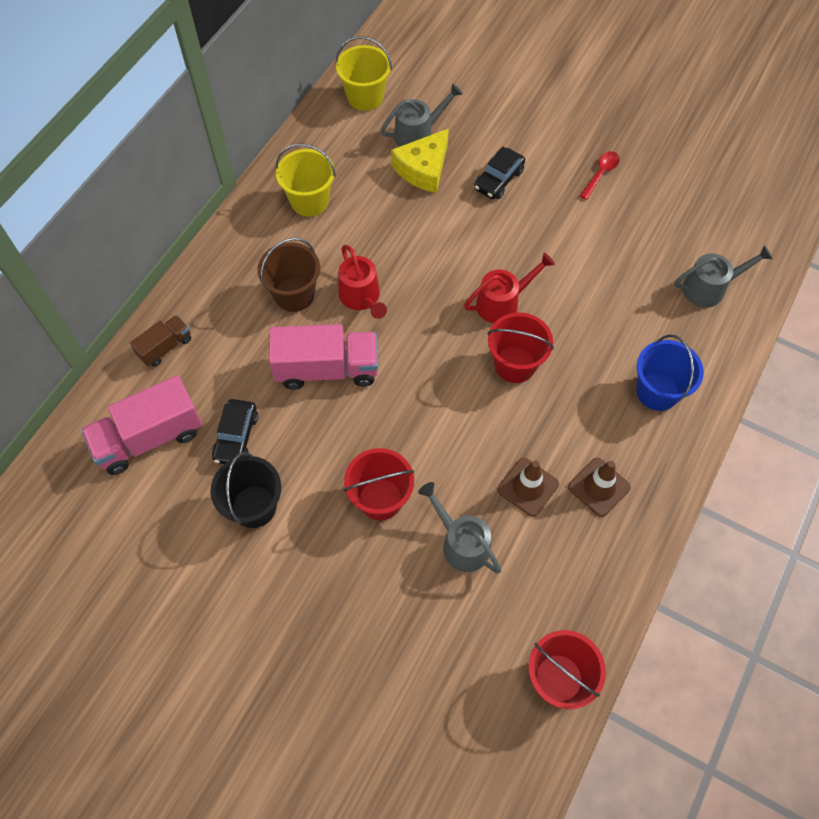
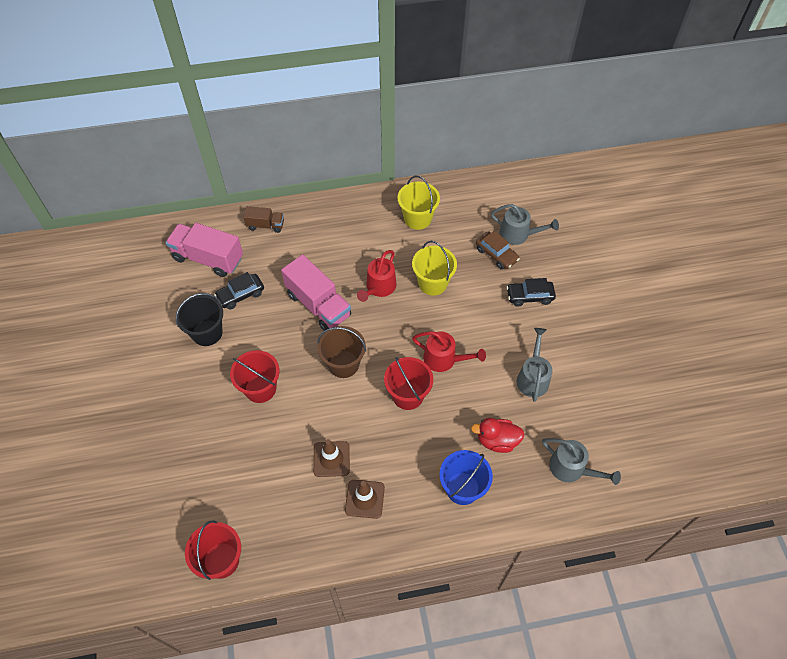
camera: 50 degrees right, 5 degrees down
brown bucket [257,238,320,312] -> brown bucket moved to [317,326,366,378]
yellow bucket [335,36,392,111] -> yellow bucket moved to [412,241,457,296]
yellow cheese [391,128,449,193] -> brown car [476,231,520,270]
grey watering can [418,482,501,574] -> grey watering can moved to [517,328,552,402]
red spoon [580,151,620,200] -> none
none -> red duck [471,418,524,453]

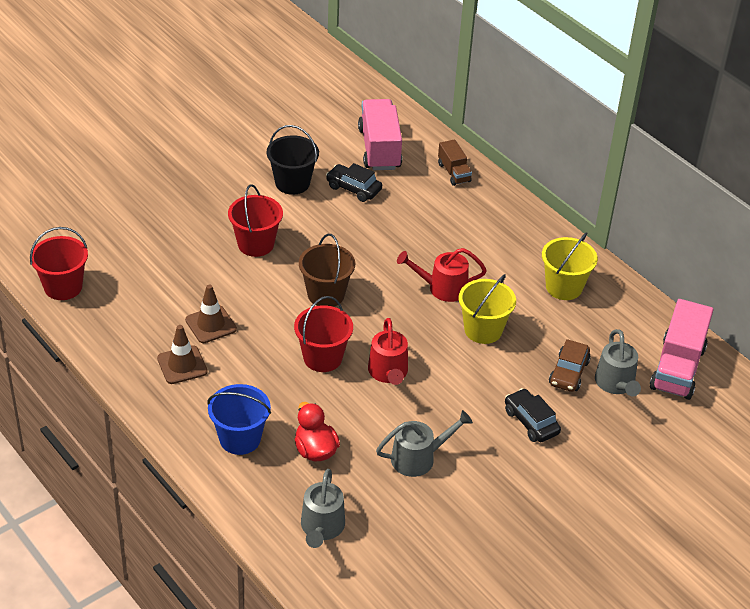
camera: 60 degrees right, 15 degrees down
pink truck [281,255,351,331] -> pink truck moved to [650,299,713,400]

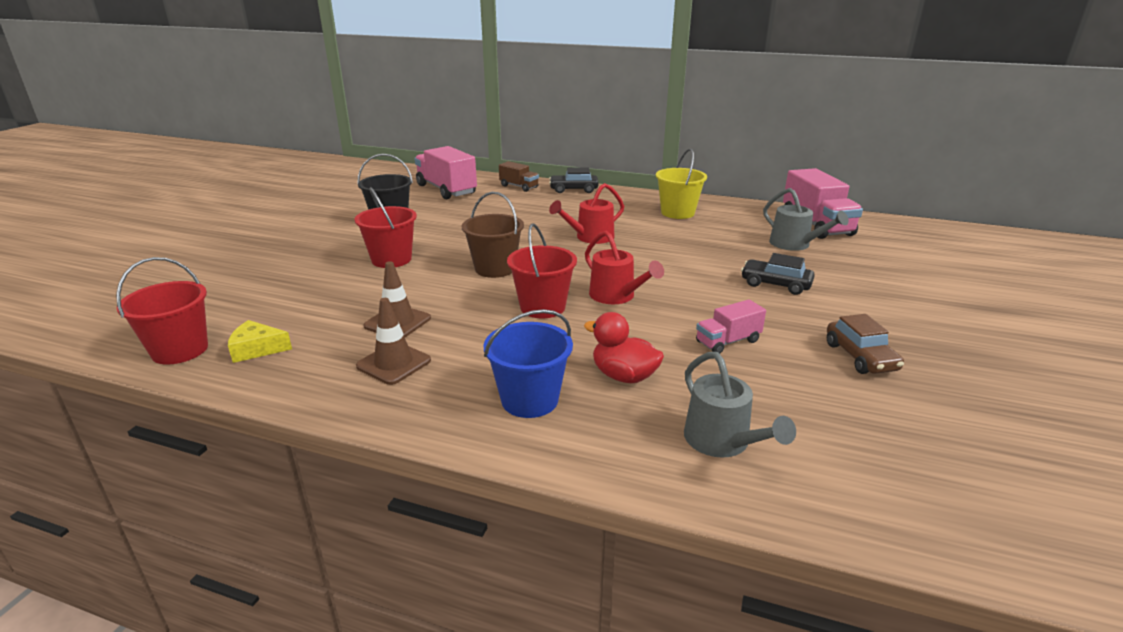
camera: 30 degrees left, 15 degrees down
black car [326,163,382,202] -> black car moved to [549,167,599,193]
grey watering can [376,410,473,477] -> pink truck [696,299,766,354]
yellow bucket [459,274,516,344] -> none
brown car [549,339,591,392] -> brown car moved to [827,314,904,374]
none -> yellow cheese [228,320,292,363]

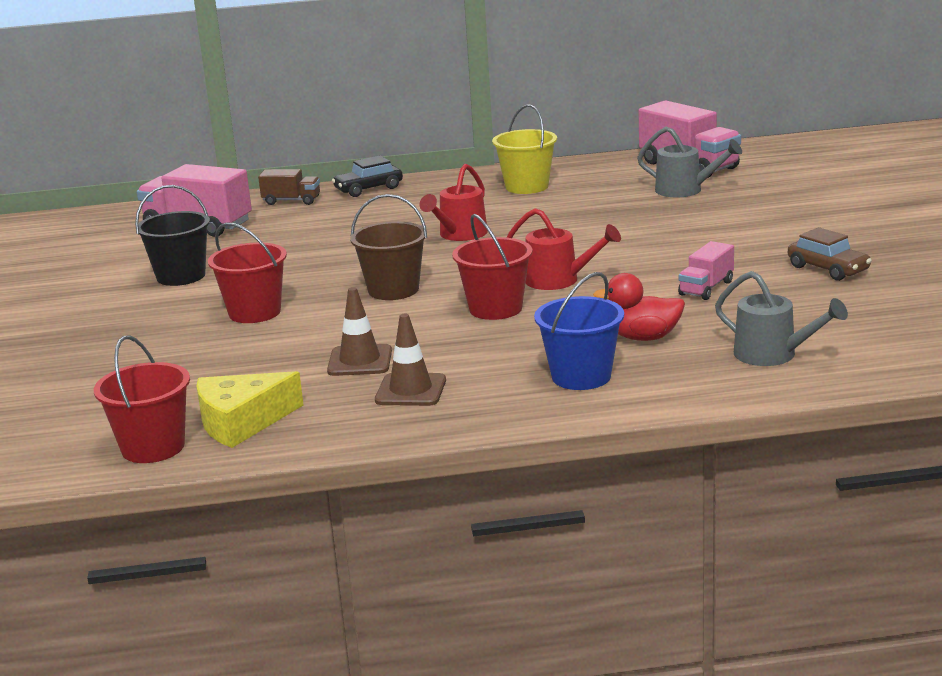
camera: 25 degrees left, 5 degrees down
yellow cheese [228,320,292,363] -> yellow cheese [196,371,304,448], size x1.57
black car [741,253,815,295] -> none

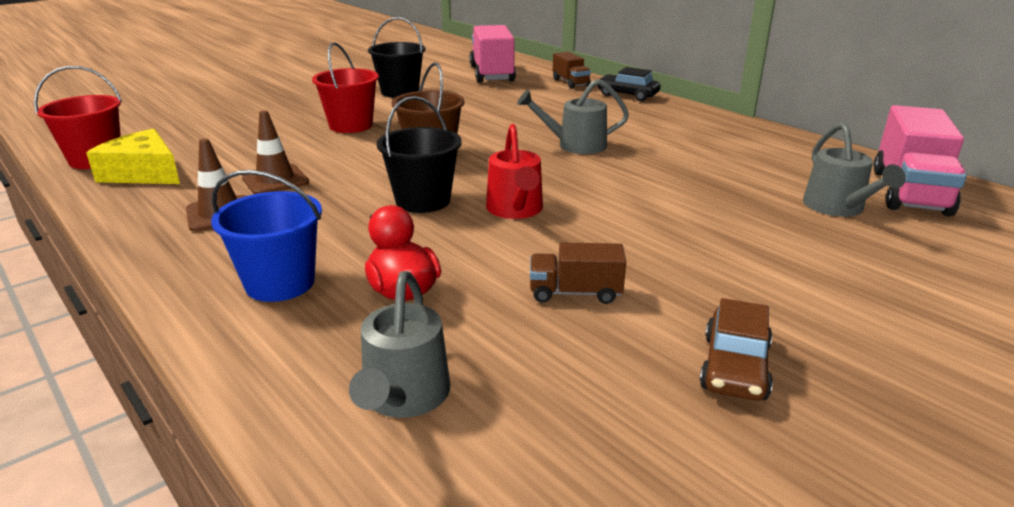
camera: 55 degrees right, 5 degrees up
red watering can [419,164,488,241] -> grey watering can [517,79,629,154]
red bucket [452,214,533,320] -> black bucket [376,96,462,213]
yellow bucket [492,104,557,194] -> none
pink truck [678,241,734,300] -> brown truck [530,242,626,304]

